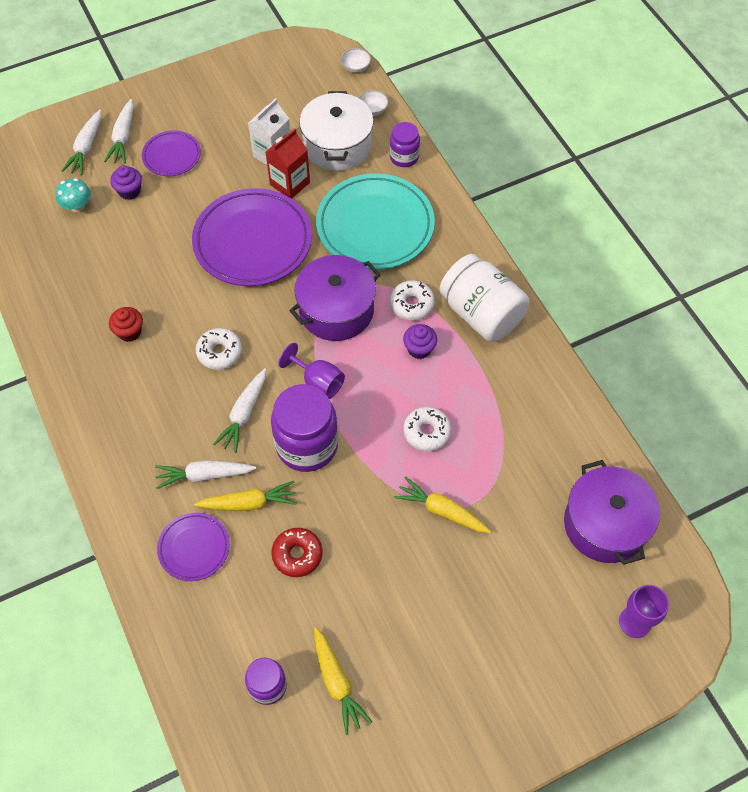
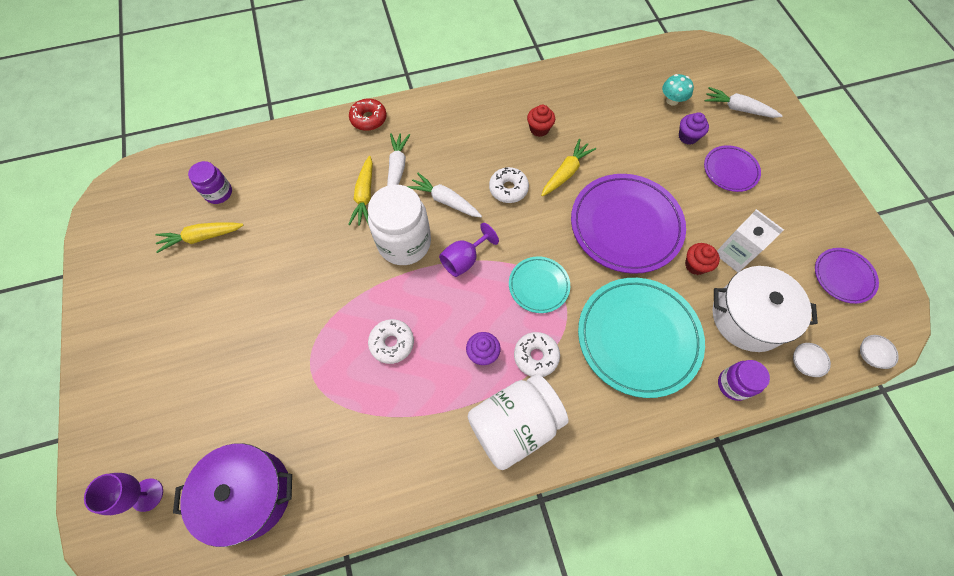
camera: 100 degrees right, 5 degrees up
white carrot [104,99,134,163] -> none
purple plate [157,512,230,581] -> purple plate moved to [815,248,879,304]
red carton [266,129,310,199] -> red cupcake [685,243,720,275]
purple jar [271,384,338,472] -> white jar [368,185,431,265]
red donut [271,528,323,577] -> red donut moved to [349,98,387,131]
purple pot [289,255,381,341] -> turquoise plate [509,257,570,313]
yellow carrot [394,476,491,533] -> yellow carrot moved to [541,139,596,197]

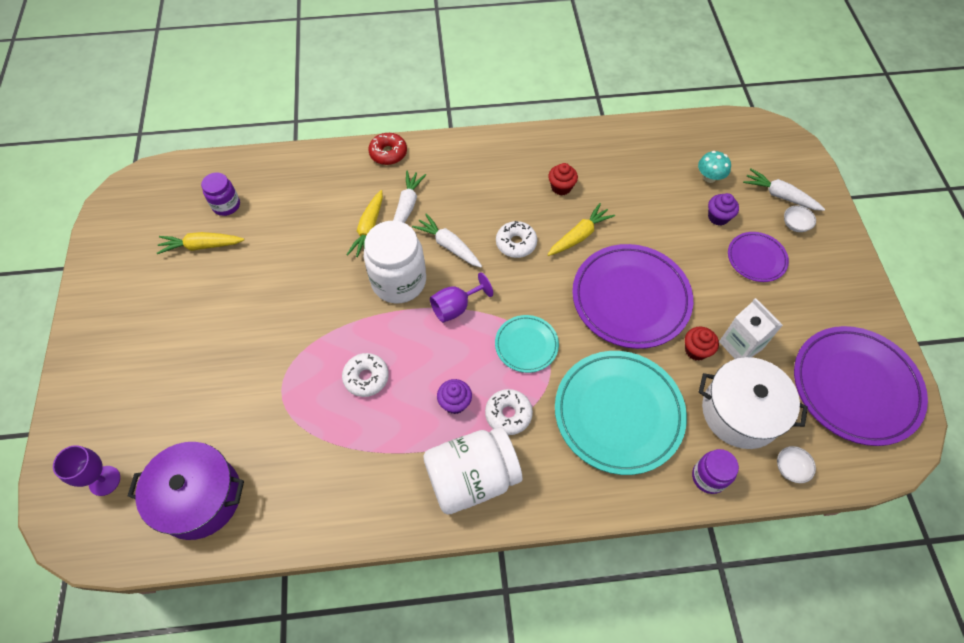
camera: 10 degrees right, 5 degrees down
purple plate [815,248,879,304] -> purple plate [794,326,928,446], size x1.93
white bowl [860,335,899,369] -> white bowl moved to [784,205,816,232]

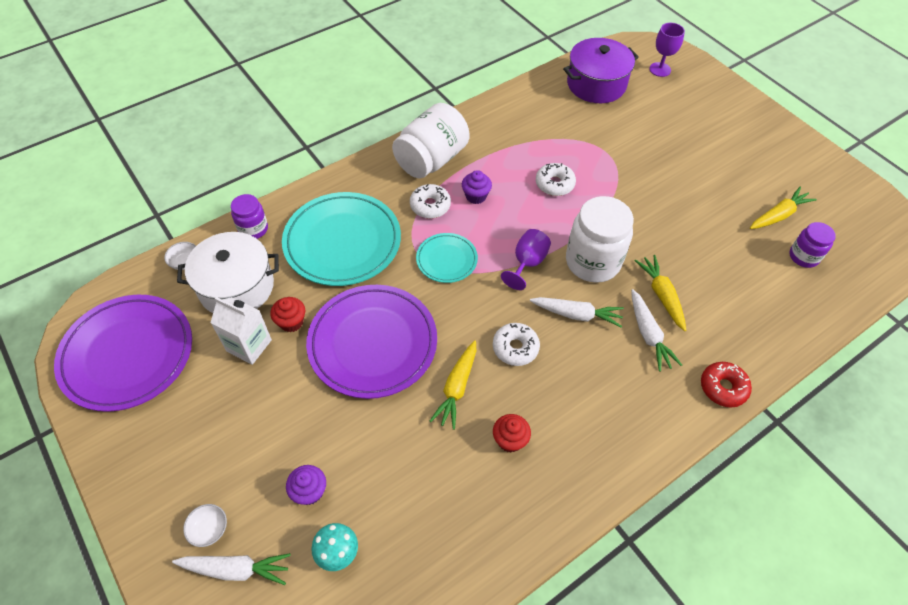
camera: 150 degrees right, 5 degrees down
purple plate [728,232,789,282] -> none

